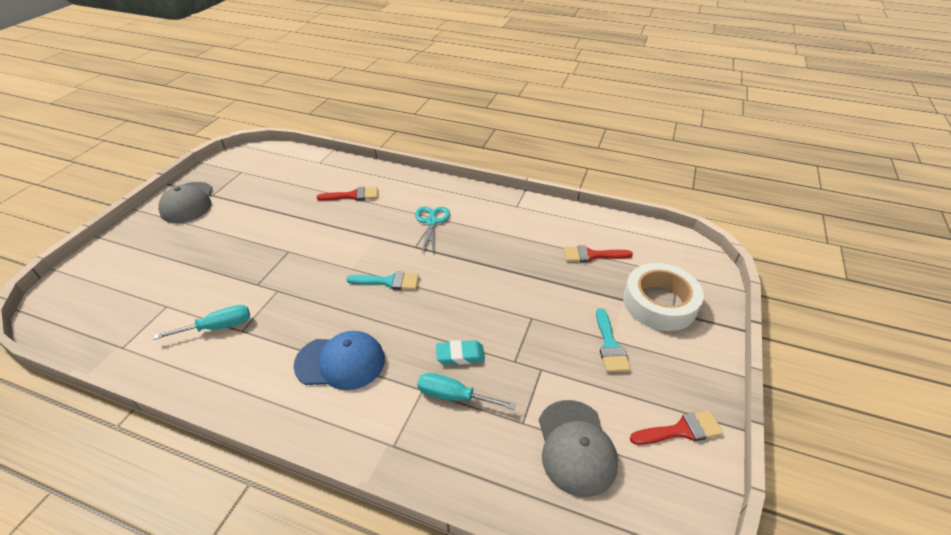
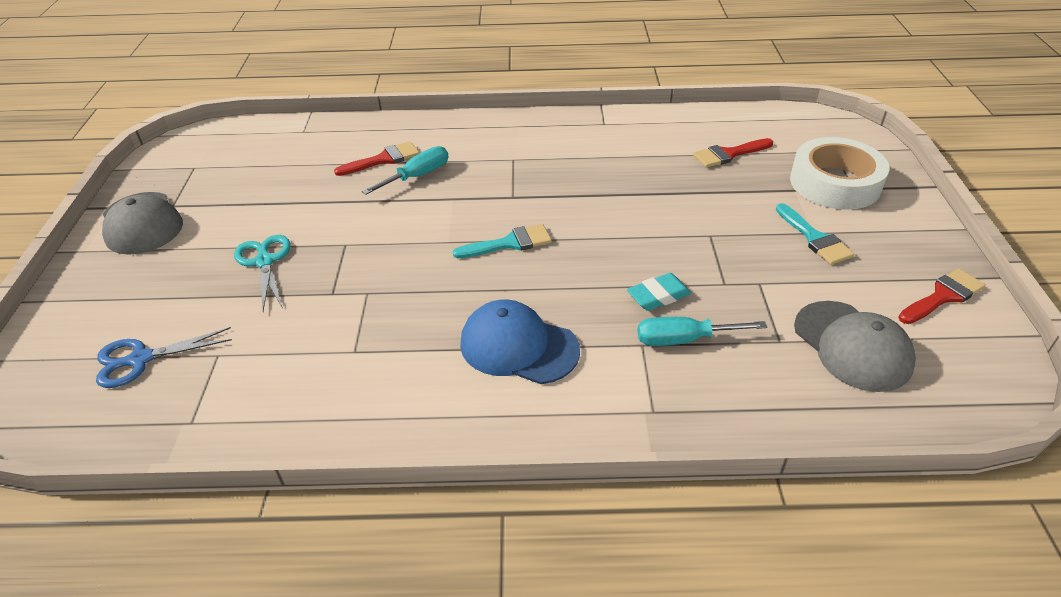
camera: 20 degrees left, 0 degrees up
turquoise screwdriver [153,305,250,340] -> turquoise screwdriver moved to [362,146,448,195]
blue cap [293,331,385,390] -> blue cap turned 135 degrees counterclockwise [460,300,580,384]
turquoise scissors [415,207,450,253] -> turquoise scissors moved to [234,235,291,311]
none -> blue scissors [96,327,232,388]

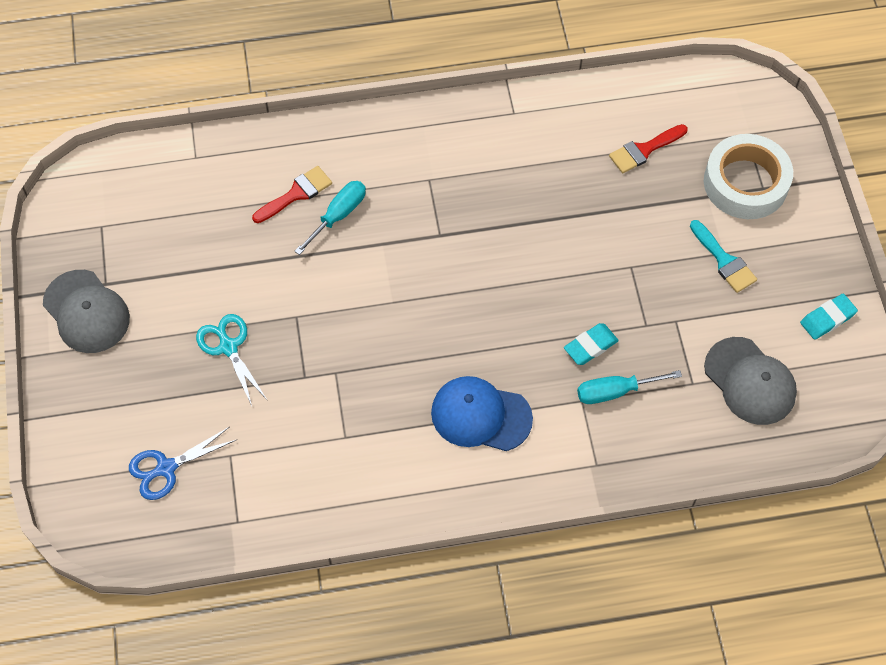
camera: 10 degrees left, 20 degrees up
turquoise brush [453,224,552,258] -> none
red brush [898,269,985,324] -> turquoise eraser [800,294,858,340]

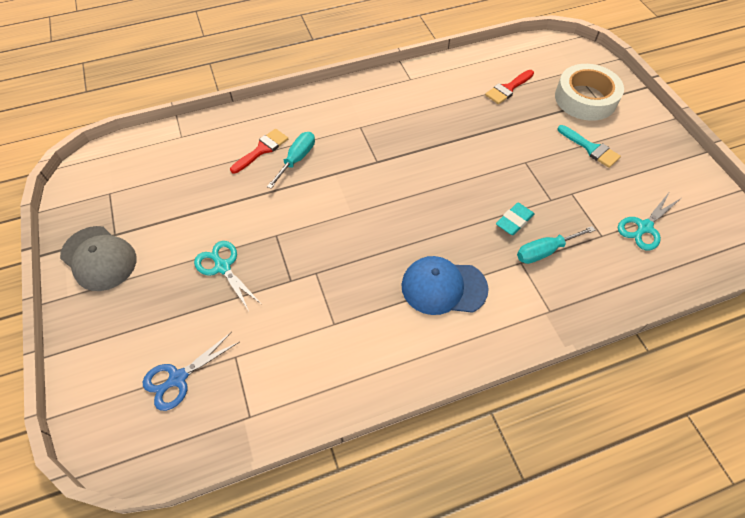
camera: 10 degrees left, 5 degrees down
grey cap [704,337,797,425] -> turquoise scissors [618,193,681,250]
turquoise eraser [800,294,858,340] -> none

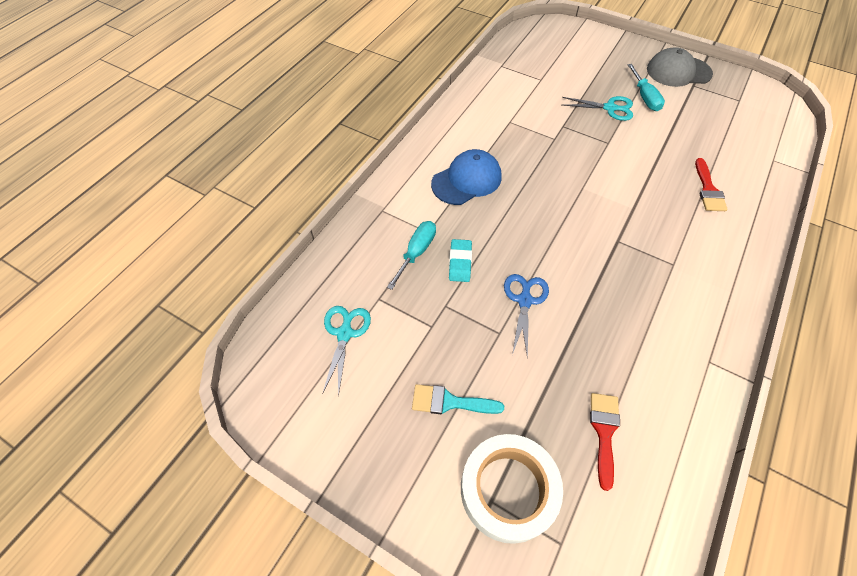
camera: 140 degrees right, 0 degrees up
blue scissors [143,332,239,411] -> blue scissors moved to [504,274,549,359]
turquoise screwdriver [267,132,315,189] -> turquoise screwdriver moved to [628,64,665,111]

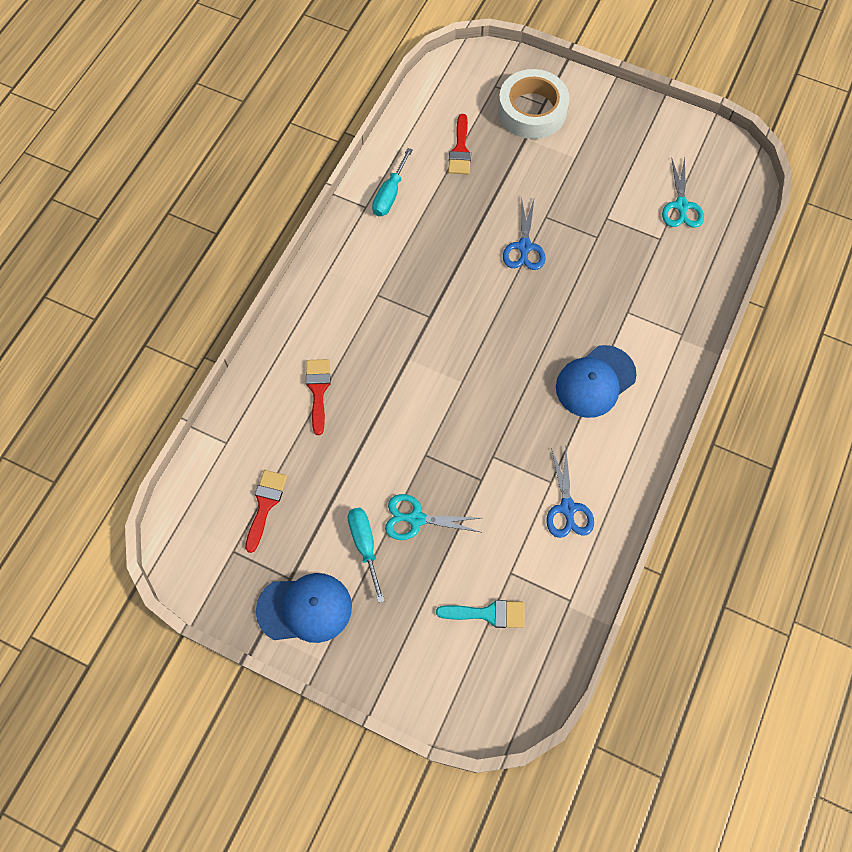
camera: 175 degrees right, 10 degrees up
turquoise screwdriver [387,221,436,290] -> turquoise screwdriver moved to [372,148,413,216]
turquoise brush [412,384,504,414] -> turquoise brush moved to [436,600,525,628]
turquoise eraser [449,239,472,282] -> none
grey cap [647,47,713,87] -> blue cap [256,573,352,643]
none -> red brush [245,470,287,553]
none -> blue scissors [546,448,594,538]

